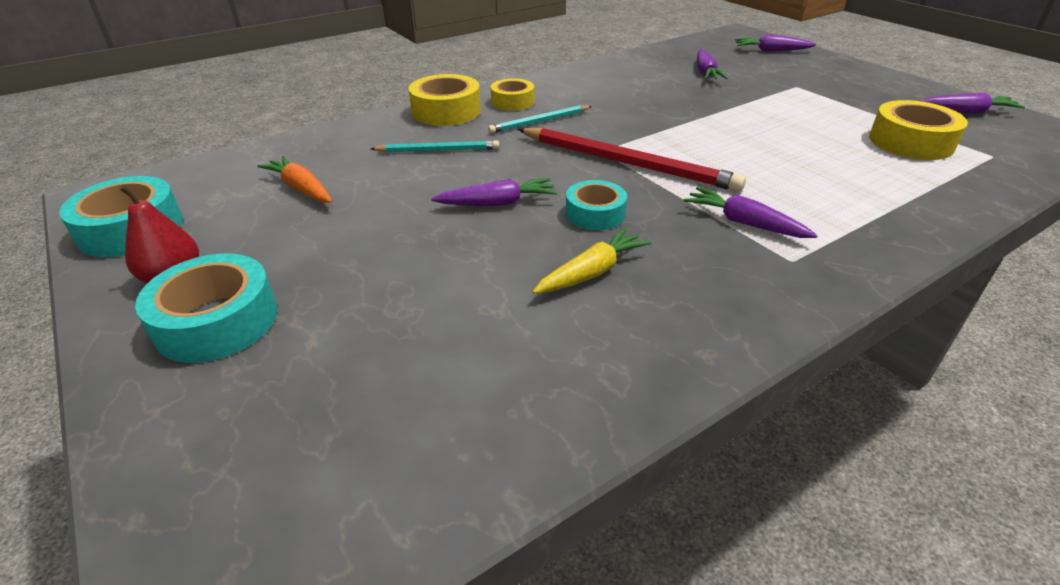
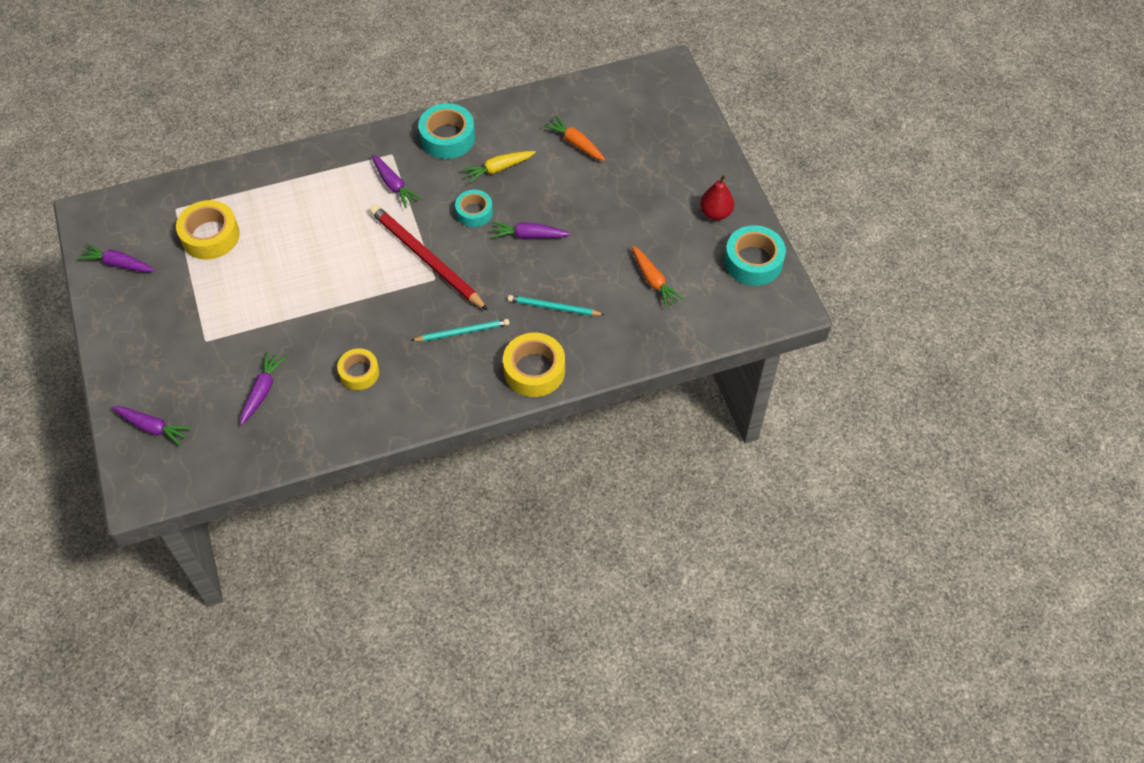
camera: 165 degrees left, 20 degrees up
turquoise tape [135,253,278,363] -> turquoise tape moved to [418,103,475,159]
yellow tape [491,78,534,111] -> yellow tape moved to [337,349,379,390]
none -> orange carrot [543,115,605,161]

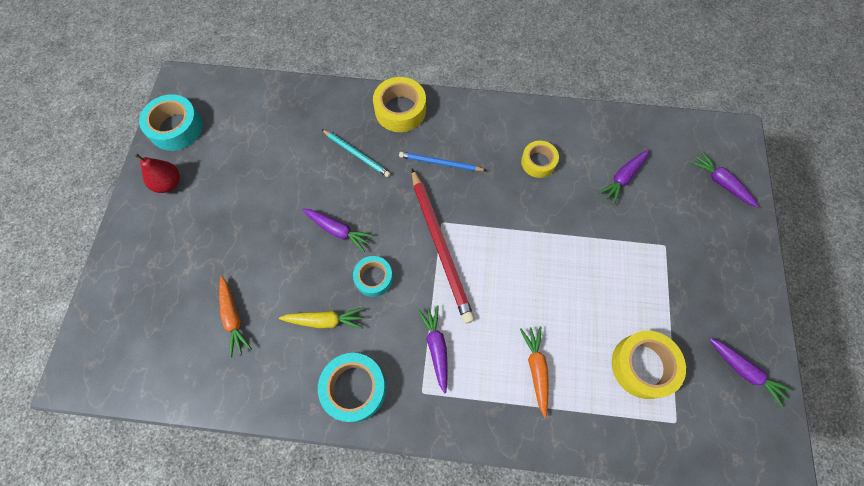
camera: 155 degrees left, 10 degrees up
turquoise pencil [411,319,510,341] -> blue pencil [399,152,487,171]
orange carrot [632,246,684,308] -> orange carrot moved to [520,326,549,418]

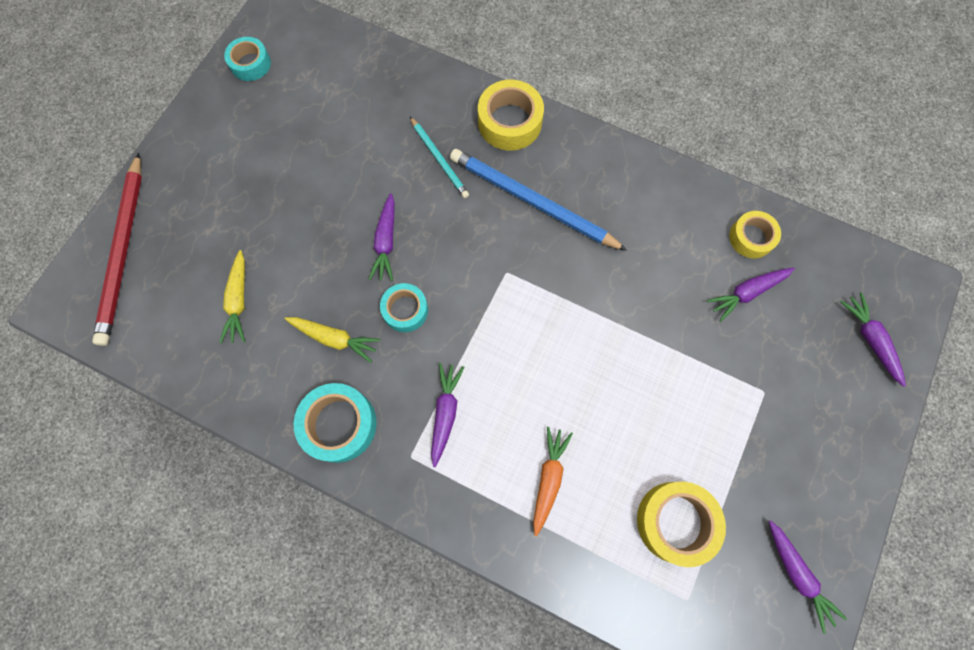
camera: 20 degrees right, 5 degrees up
red pear [134,153,180,193] -> none
turquoise tape [139,94,203,151] -> turquoise tape [224,37,271,81], size x0.65
orange carrot [219,276,252,358] -> yellow carrot [219,250,245,343]
purple carrot [302,209,374,252] -> purple carrot turned 45 degrees clockwise [368,193,395,281]
blue pencil [399,152,487,171] -> blue pencil [450,149,627,251], size x1.82
red pencil [412,169,475,324] -> red pencil moved to [92,153,142,346]
yellow tape [521,141,559,178] -> yellow tape moved to [729,211,781,258]

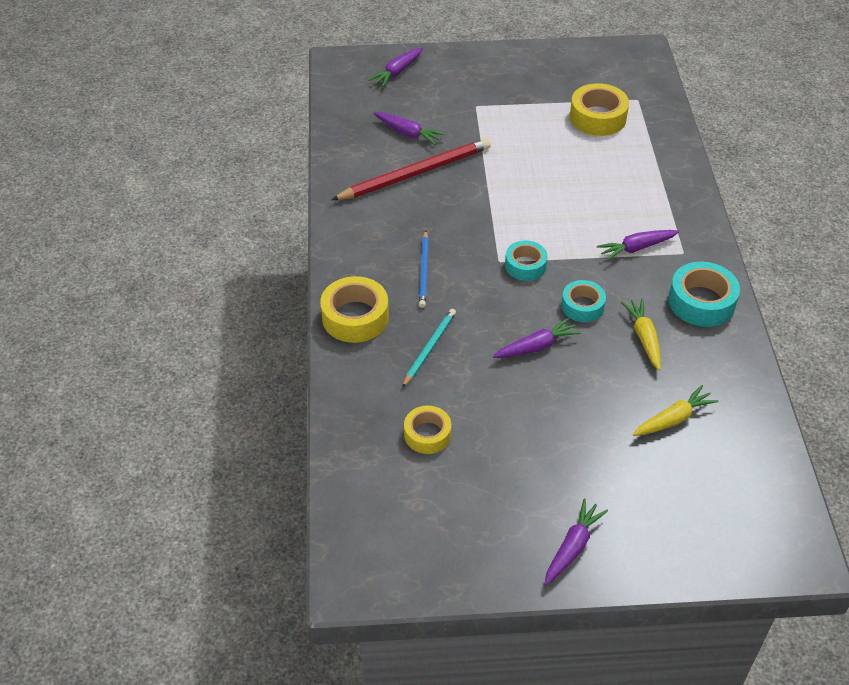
camera: 120 degrees left, 25 degrees down
red pencil [92,153,142,346] -> red pencil moved to [331,138,491,200]
turquoise tape [224,37,271,81] -> turquoise tape moved to [505,241,548,281]
blue pencil [450,149,627,251] -> blue pencil [419,230,429,308], size x0.55
orange carrot [533,427,573,536] -> none
yellow tape [729,211,781,258] -> yellow tape moved to [404,406,451,454]
purple carrot [769,520,847,634] -> purple carrot moved to [545,499,608,585]

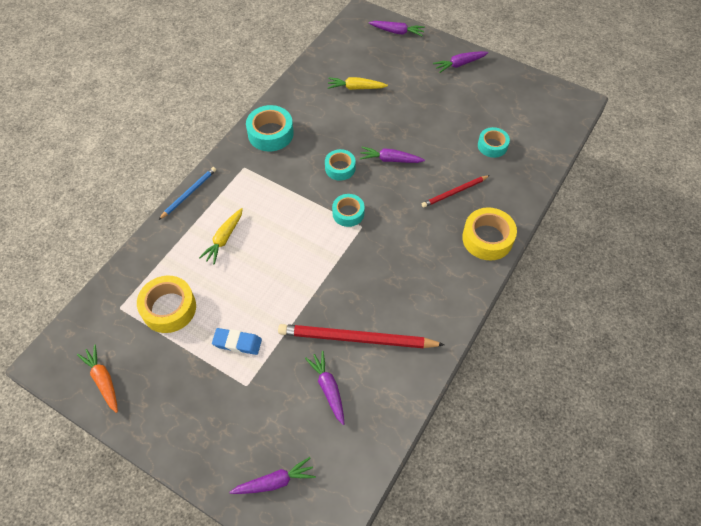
camera: 145 degrees left, 10 degrees up
turquoise pencil [402,309,456,388] -> red pencil [422,175,490,208]
yellow tape [404,406,451,454] -> turquoise tape [478,127,510,158]
blue pencil [419,230,429,308] -> blue pencil moved to [159,167,216,220]
purple carrot [597,230,679,261] -> purple carrot moved to [369,21,425,37]
yellow carrot [621,298,661,370] -> yellow carrot moved to [199,208,243,264]
none -> orange carrot [77,345,118,413]
none -> blue eraser [212,328,262,355]

